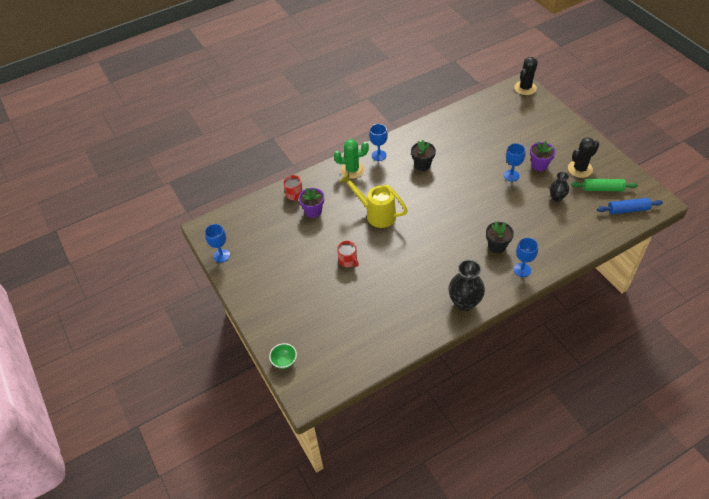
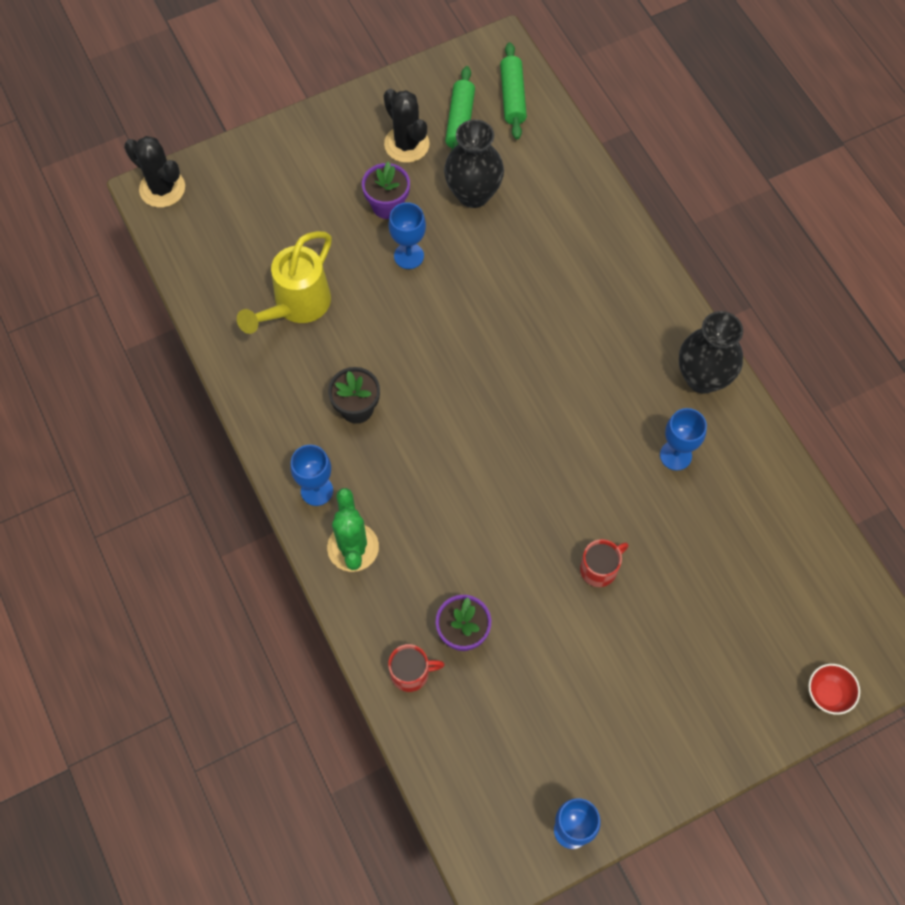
camera: 90 degrees left, 15 degrees up
green bowl [269,343,297,369] -> red bowl [809,664,860,715]
yellow watering can [340,172,408,228] -> yellow watering can moved to [237,231,332,334]
black flower pot [486,221,514,253] -> none
blue goblet [514,238,538,277] -> blue goblet moved to [660,408,707,471]
black vase [550,172,569,202] -> black vase [444,119,504,208], size x1.67
blue rolling pin [597,198,663,214] -> green rolling pin [500,42,527,139]

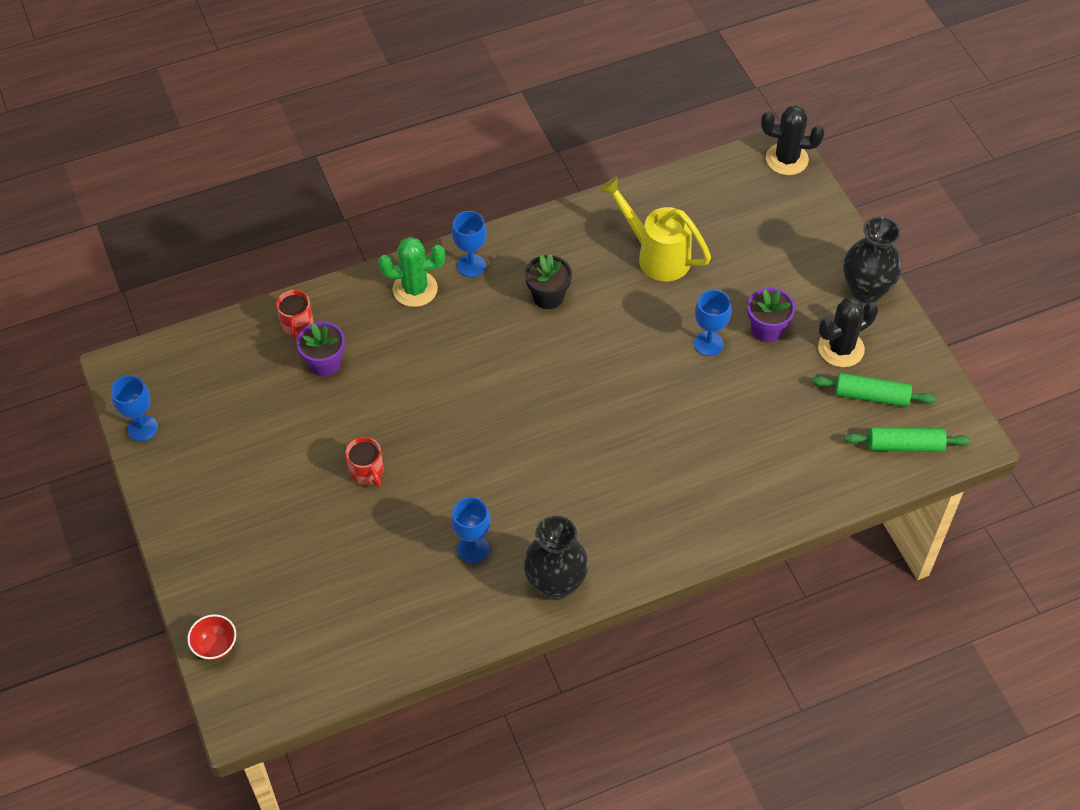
camera: 95 degrees right, 10 degrees down
black cactus [124,136,185,208] -> black cactus turned 60 degrees clockwise [761,106,825,175]
black vase [444,119,504,208] -> black vase moved to [843,216,902,303]

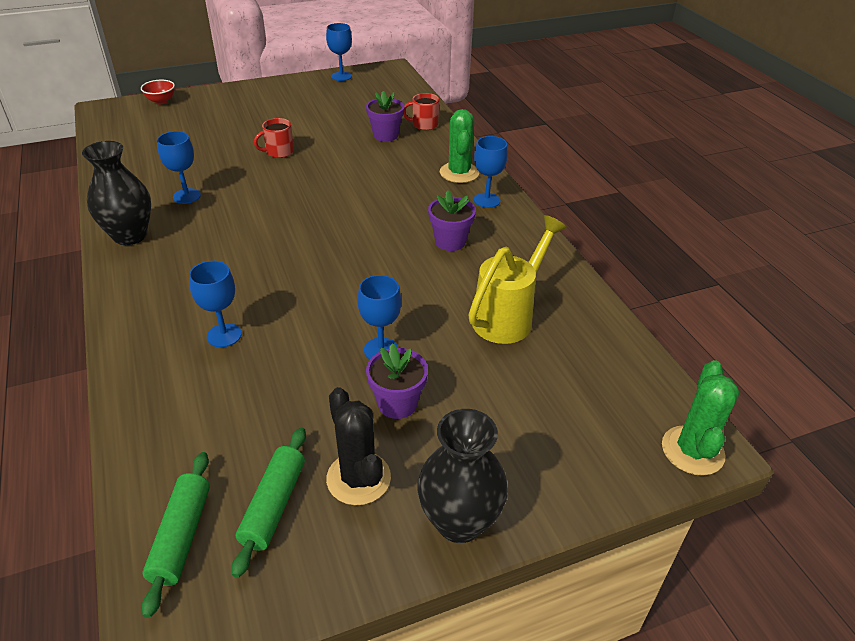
camera: 90 degrees right, 15 degrees down
black flower pot [525,254,572,309] -> purple flower pot [428,190,476,251]
black cactus [761,106,825,175] -> green cactus [662,360,739,476]
none -> blue goblet [189,261,242,347]

